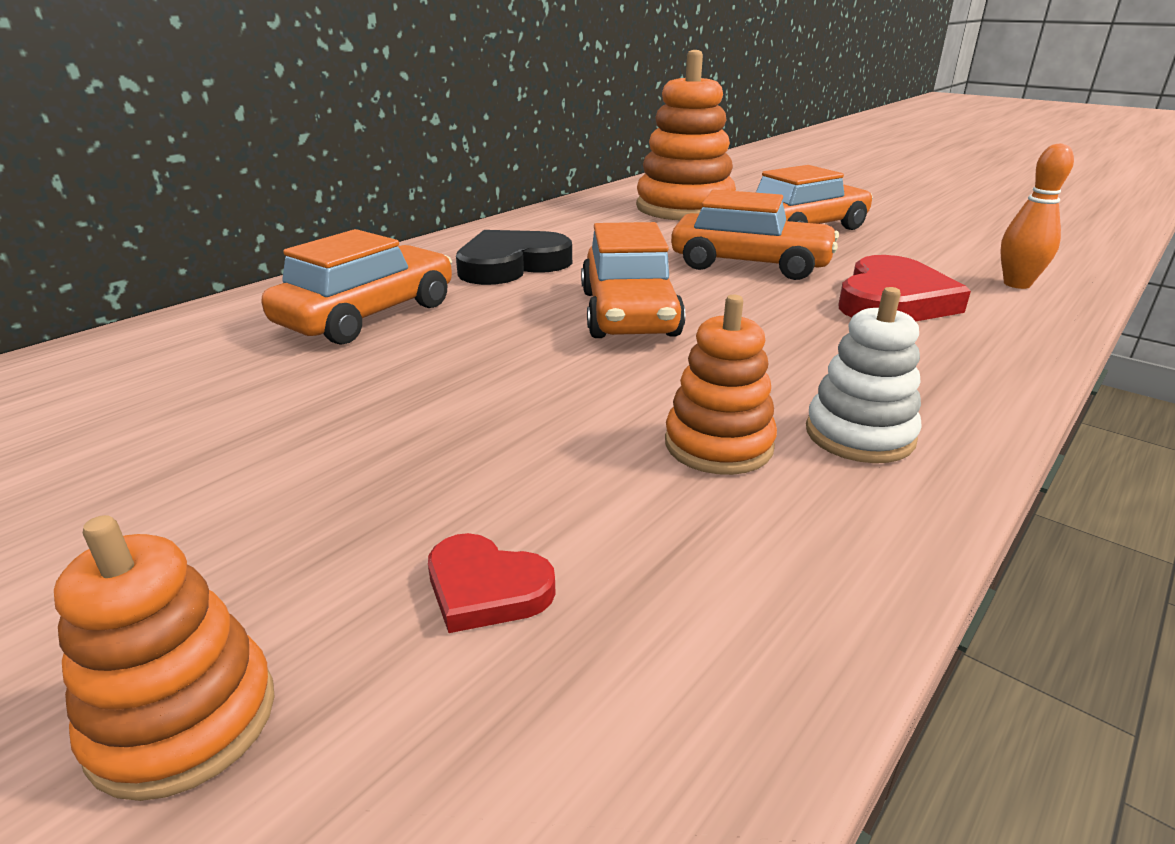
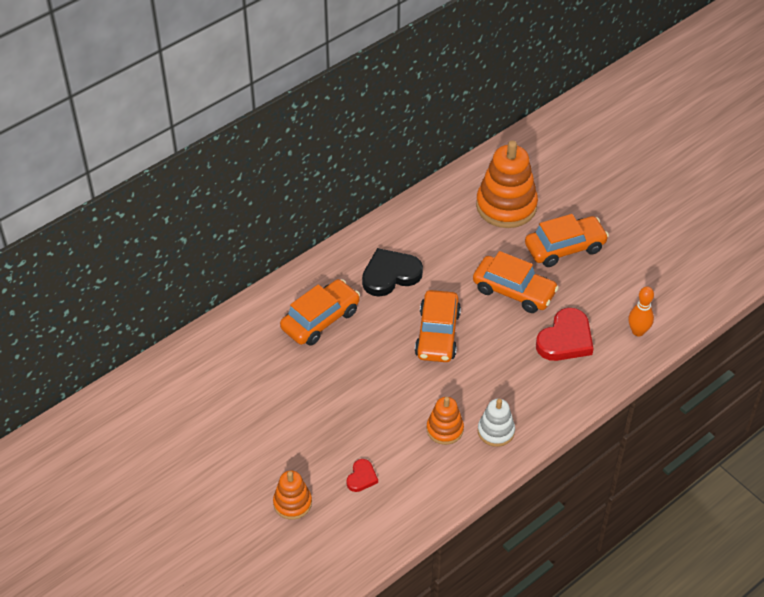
camera: 10 degrees right, 20 degrees up
red heart [428,533,556,633] -> red heart turned 105 degrees counterclockwise [346,459,378,492]

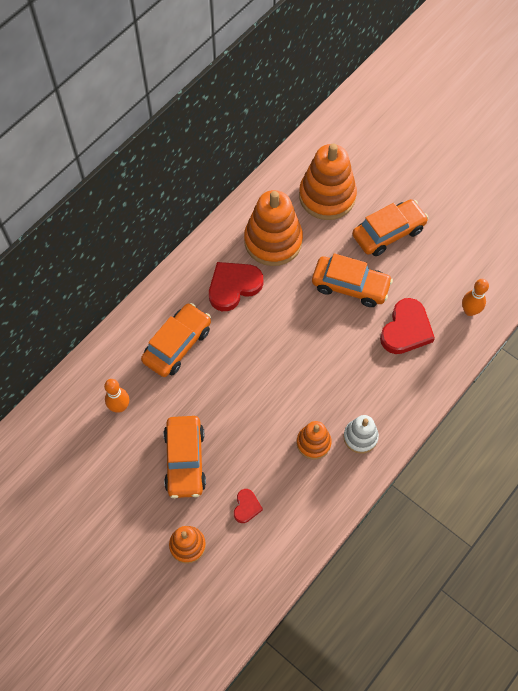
camera: 10 degrees left, 15 degrees up
black heart [362,248,423,297] -> red heart [209,262,263,311]
orange car [415,290,461,362] -> orange car moved to [164,416,206,498]
none -> orange bowling pin [104,379,129,413]
none -> orange stacking toy [244,190,303,266]

